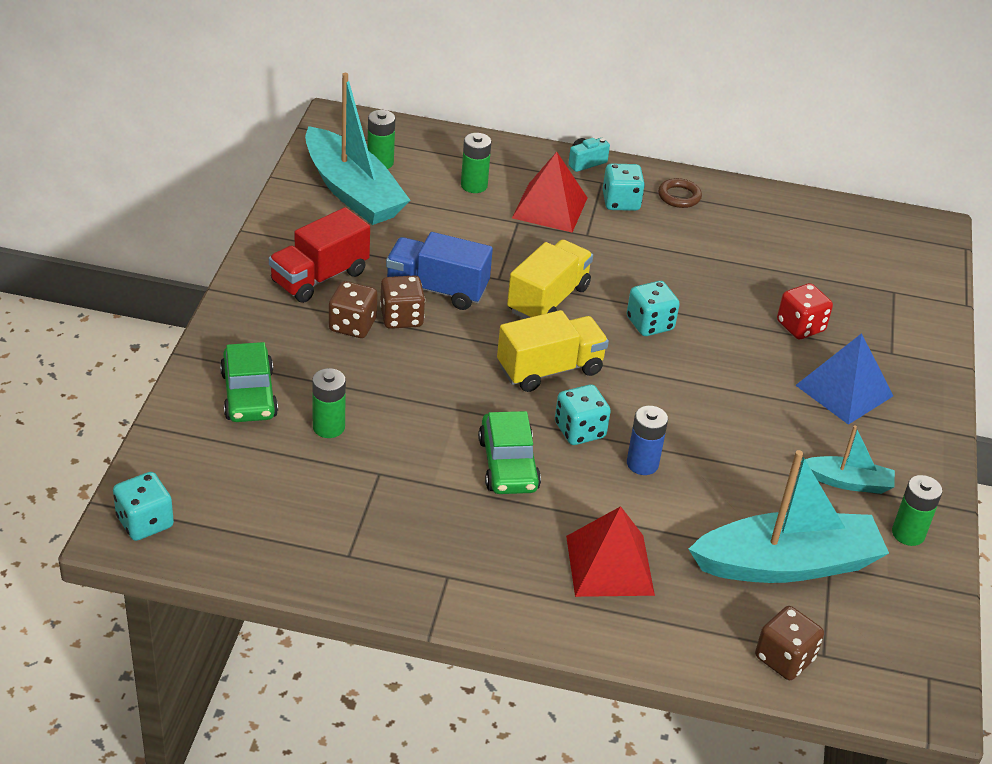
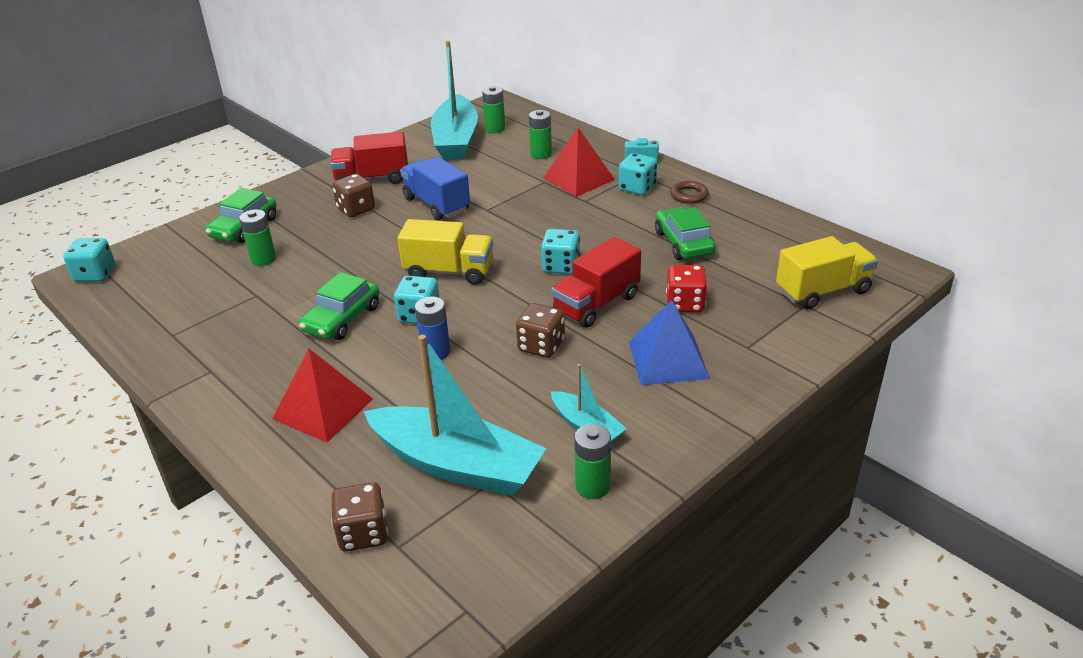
camera: 40 degrees right, 5 degrees down
brown dice [380,275,425,329] -> brown dice moved to [516,303,565,358]
yellow truck [507,239,593,319] -> yellow truck moved to [776,236,878,309]
none -> red truck [551,237,641,328]
none -> green car [655,207,716,260]

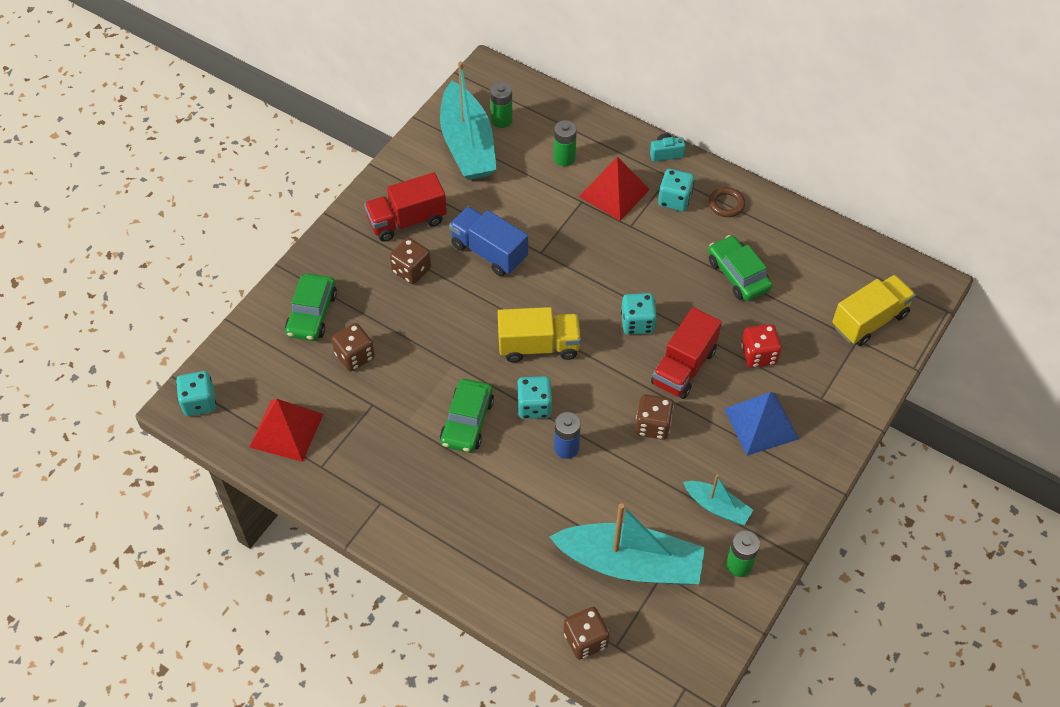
camera: 15 degrees left, 20 degrees up
green battery [239,209,276,266] -> brown dice [331,323,375,371]
red pyramid [272,349,373,442] -> red pyramid moved to [249,399,323,462]

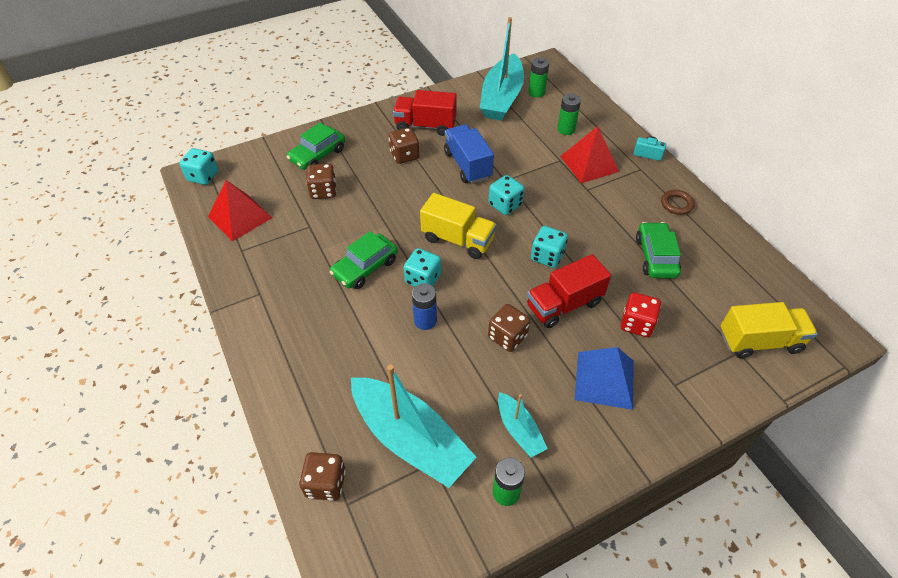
camera: 30 degrees right, 5 degrees down
turquoise dice [658,169,694,211] -> turquoise dice moved to [488,175,524,215]

